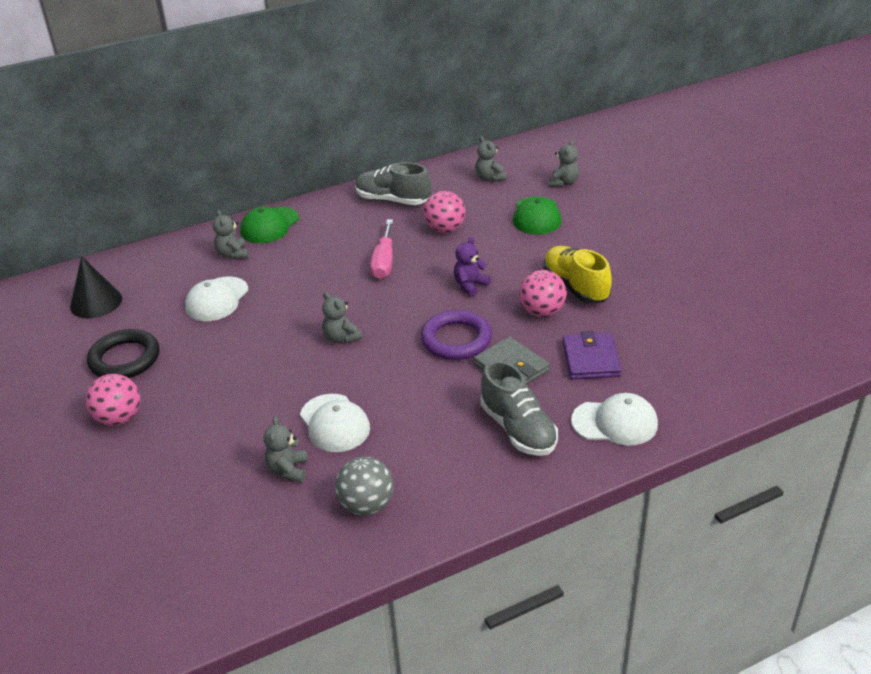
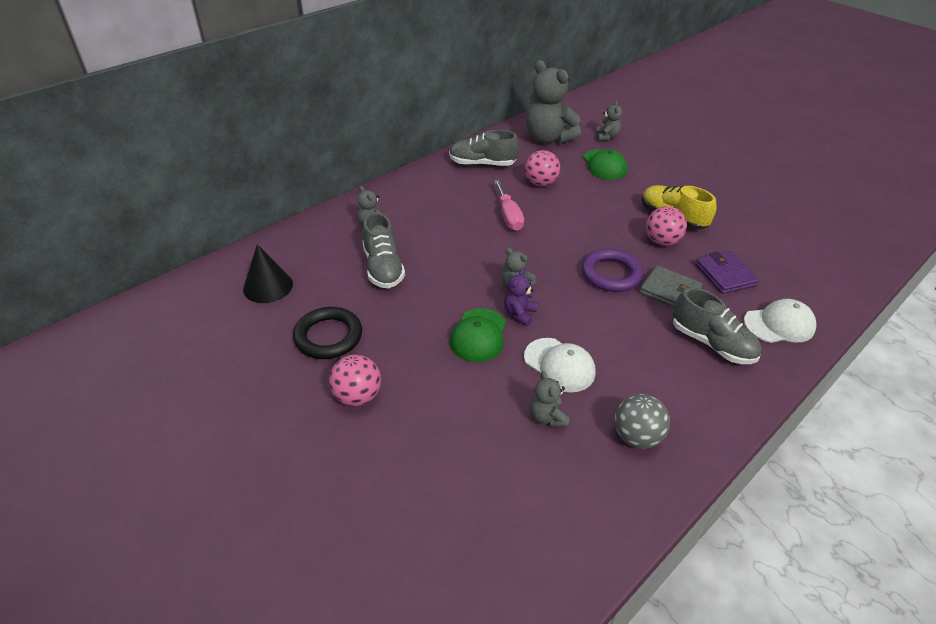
camera: 20 degrees left, 5 degrees up
white cap [185,276,249,321] -> grey shoe [362,212,405,289]
green cap [240,207,299,243] -> green cap moved to [450,308,506,362]
purple teddy bear [454,237,491,297] -> purple teddy bear moved to [504,268,538,326]
grey teddy bear [475,136,507,182] -> grey teddy bear [526,60,581,144], size x2.14

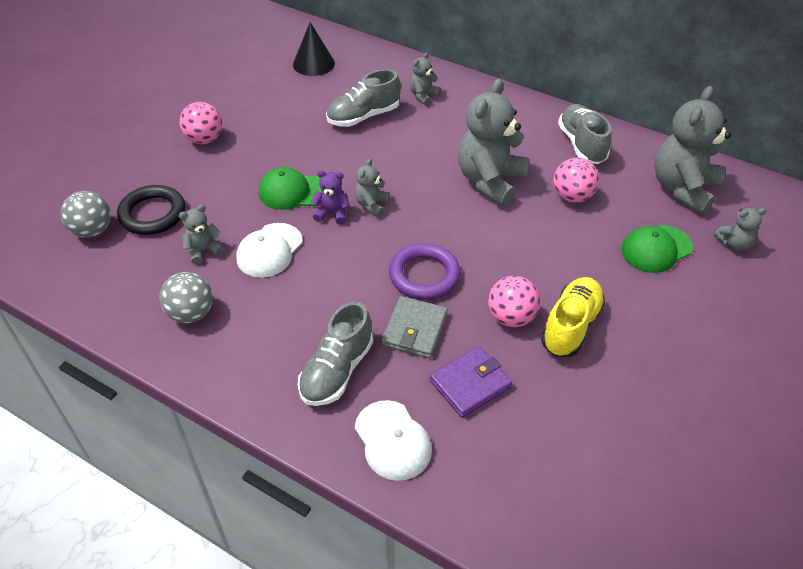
camera: 75 degrees right, 5 degrees up
black ring [293,307,362,359] -> black ring moved to [117,185,185,235]
pink screwdriver [494,179,524,231] -> grey teddy bear [458,78,529,206]
none -> grey ball [61,191,111,238]

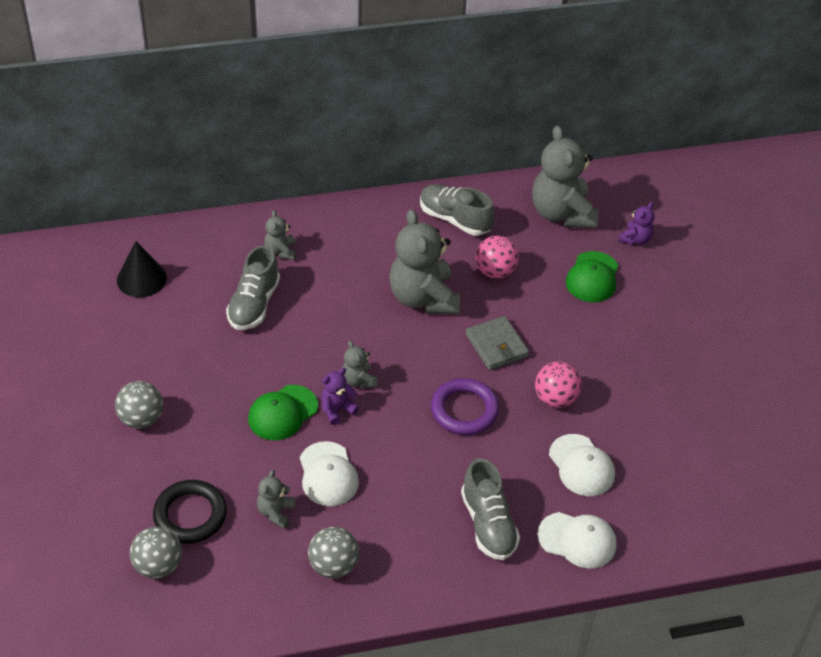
camera: 45 degrees left, 0 degrees up
pink ball [179,102,222,144] -> grey ball [115,381,163,429]
grey wallet [381,296,448,358] -> grey wallet moved to [466,316,529,370]
purple wallet [429,346,512,418] -> white cap [549,434,615,496]
yellow shoe [541,277,606,357] -> none
grey teddy bear [714,208,767,251] -> purple teddy bear [618,202,655,245]

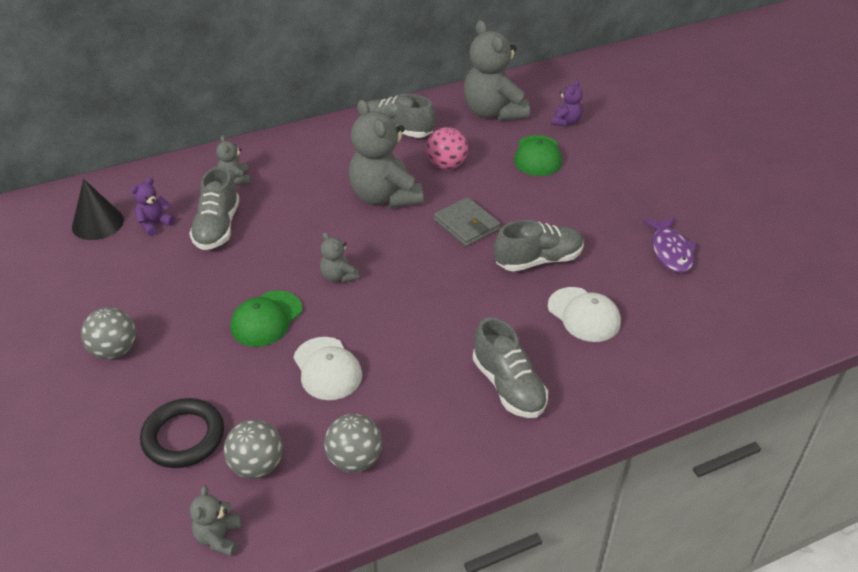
camera: 10 degrees left, 5 degrees down
grey ball [130,527,182,579] -> grey ball moved to [224,420,283,479]
grey teddy bear [257,469,295,529] -> grey teddy bear moved to [190,486,241,556]
purple teddy bear [321,368,359,425] -> purple teddy bear moved to [130,177,175,236]
purple ring [431,378,499,435] -> none
pink ball [535,361,582,408] -> grey shoe [494,220,584,272]
white cap [538,512,617,568] -> none
none -> purple fish [643,217,697,273]

